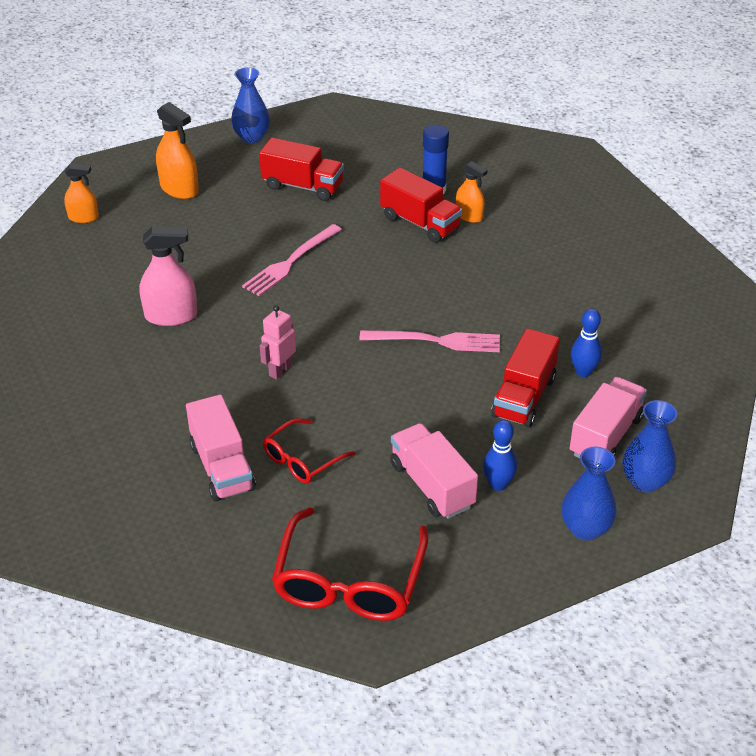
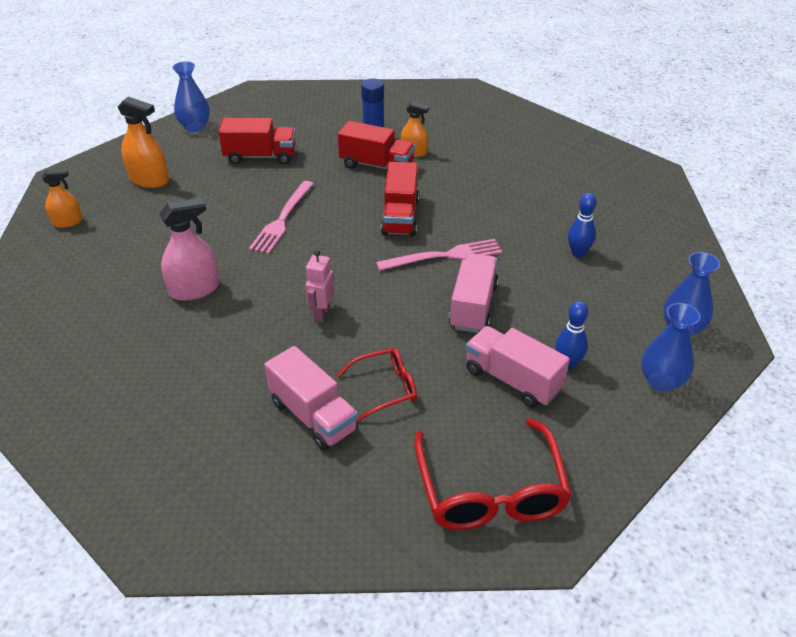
camera: 20 degrees left, 0 degrees up
red glasses [263,418,355,484] -> red glasses turned 135 degrees counterclockwise [337,348,417,422]
red truck [491,328,560,428] -> red truck moved to [381,162,419,236]
pink truck [570,377,647,458] -> pink truck moved to [449,253,499,333]

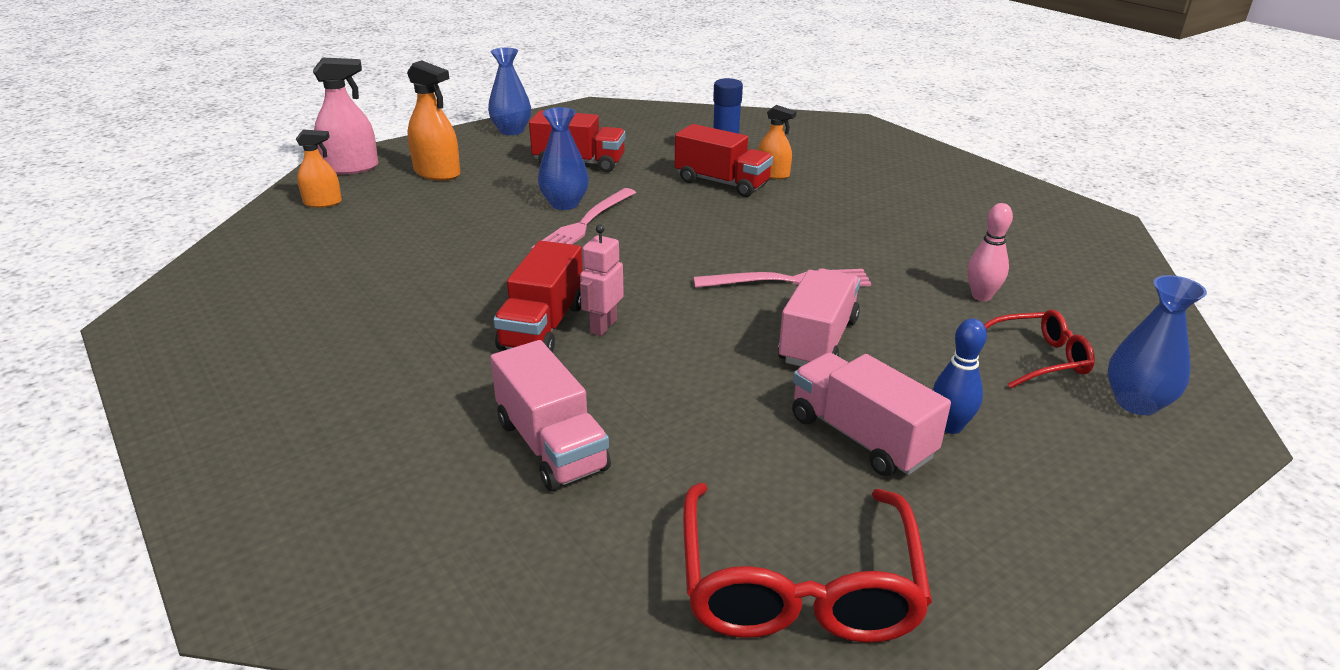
camera: 10 degrees right, 10 degrees down
pink spray bottle [160,198,219,301] -> pink spray bottle moved to [313,57,378,175]
red glasses [337,348,417,422] -> red glasses moved to [984,309,1095,388]
red truck [381,162,419,236] -> red truck moved to [493,241,583,352]
blue bowling pin [568,193,597,257] -> pink bowling pin [968,203,1013,301]
blue vase [641,303,701,392] -> blue vase moved to [538,107,589,210]

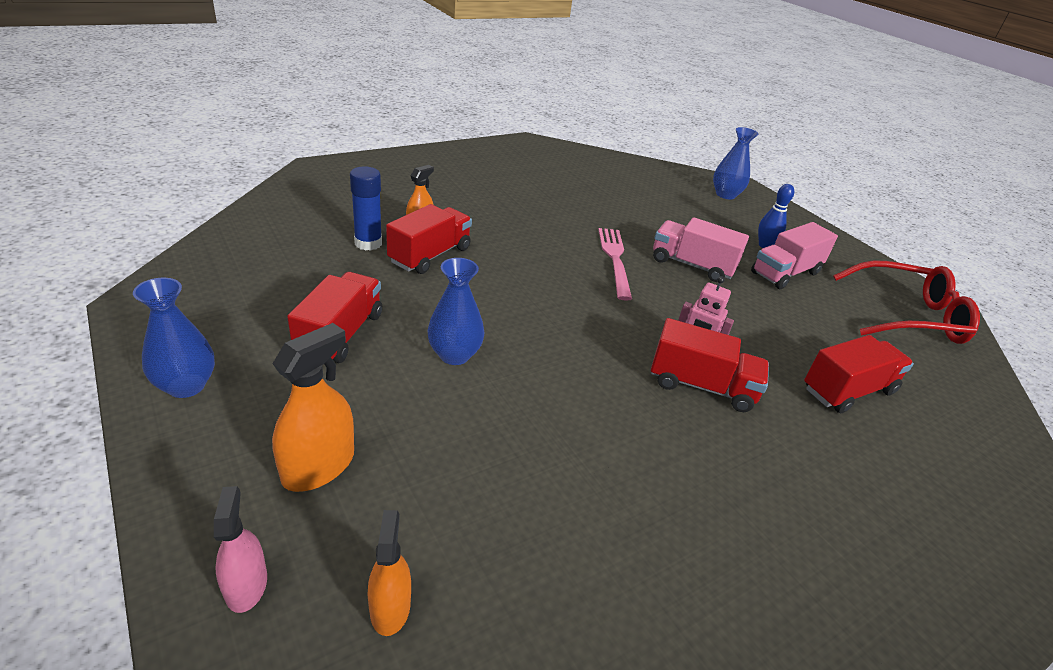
camera: 90 degrees left, 5 degrees up
pink spray bottle [313,57,378,175] -> pink spray bottle [214,486,267,613], size x0.64
pink truck [490,340,611,491] -> red truck [804,335,914,413]
pink fork [531,188,636,250] -> none
pink bowling pin [968,203,1013,301] -> none
red glasses [984,309,1095,388] -> none

